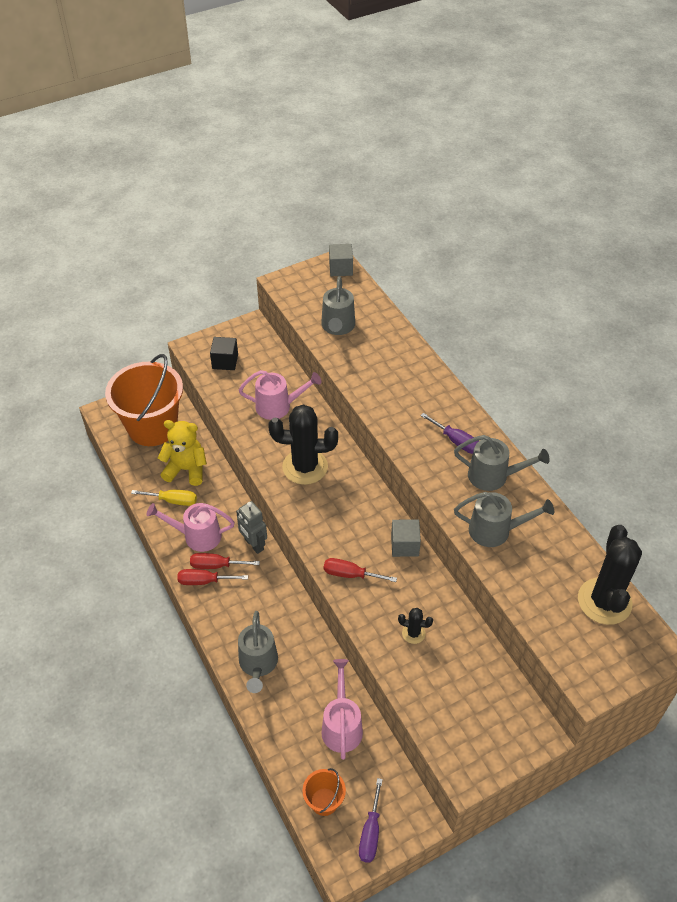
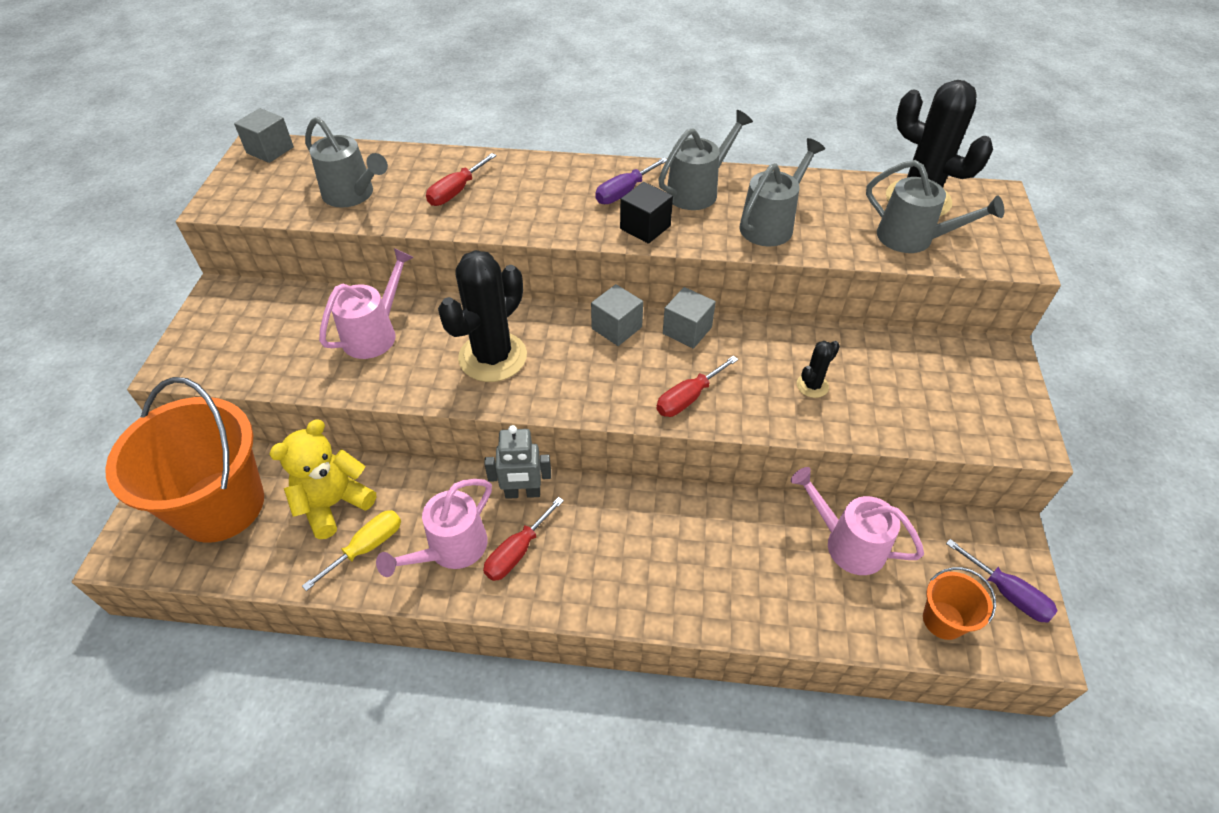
camera: 55 degrees left, 0 degrees up
red screwdriver [177,569,248,585] -> red screwdriver moved to [426,153,496,206]
black cube [210,337,238,370] -> black cube moved to [620,182,673,244]
grey watering can [238,611,278,693] -> grey watering can moved to [866,160,1004,253]
purple screwdriver [420,413,479,454] -> purple screwdriver turned 150 degrees clockwise [595,157,667,204]
none -> grey cube [591,284,643,346]

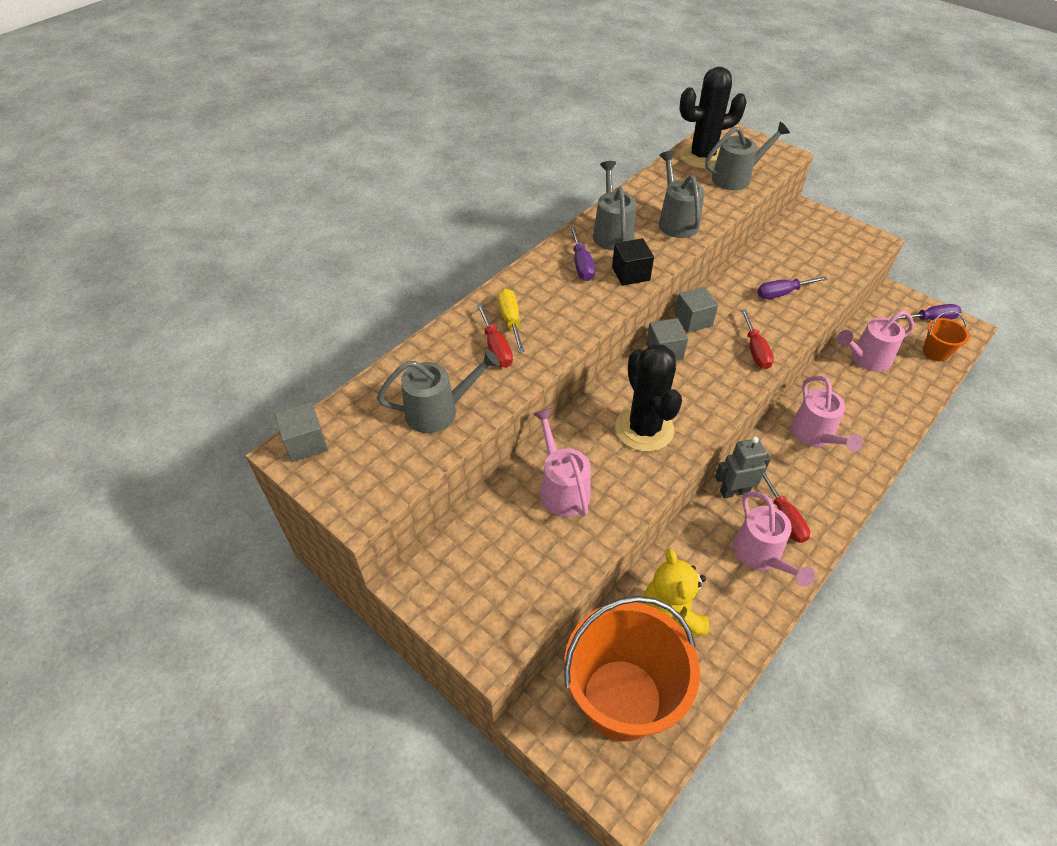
camera: 55 degrees left, 0 degrees up
yellow screwdriver [302,510,401,591] -> yellow screwdriver moved to [498,288,525,353]
grey robot [484,425,551,499] -> grey robot turned 135 degrees counterclockwise [715,437,771,499]
black cactus [797,341,840,398] -> purple screwdriver [757,276,827,299]
none -> pink watering can [791,376,863,452]

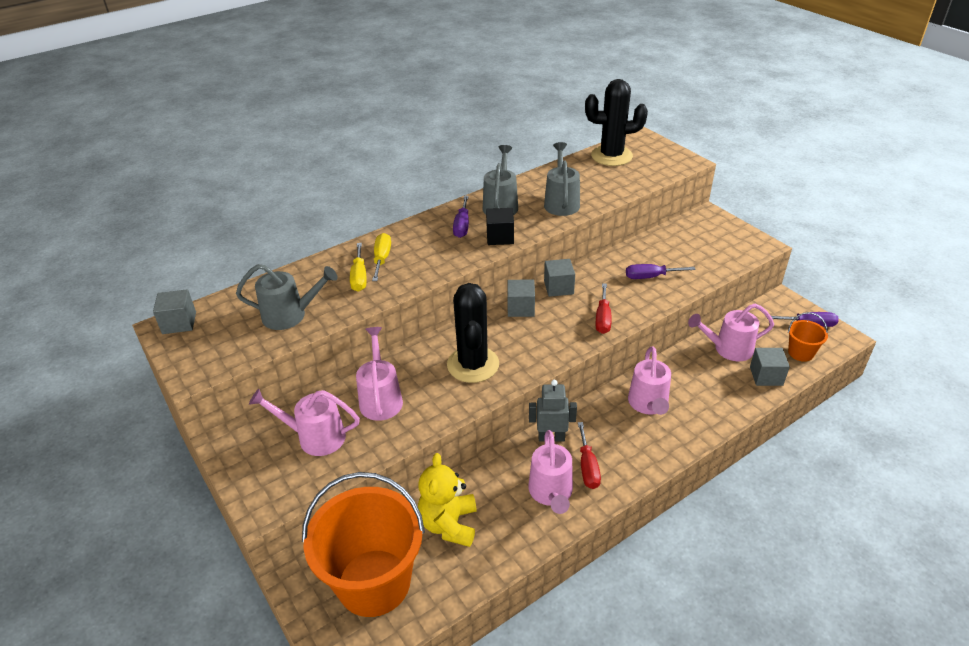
camera: 15 degrees right, 10 degrees down
red screwdriver [476,304,513,368] -> yellow screwdriver [350,243,366,292]
grey watering can [705,122,790,190] -> none
none -> pink watering can [249,389,360,456]
none -> grey cube [750,348,790,386]

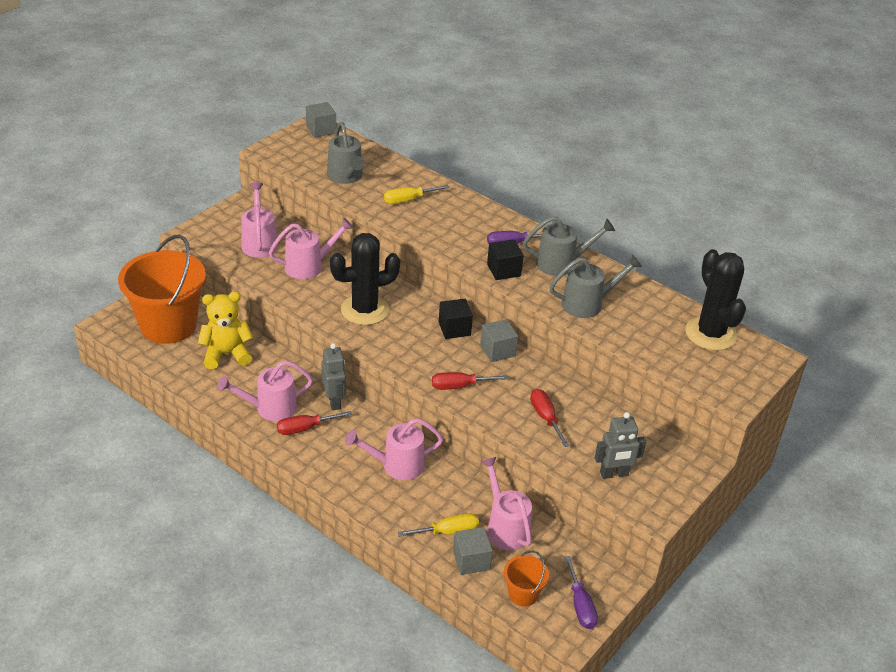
camera: 70 degrees right, 0 degrees up
yellow screwdriver [372,233,391,281] -> yellow screwdriver moved to [398,513,479,537]
grey cube [507,280,535,317] -> black cube [439,299,473,339]
purple screwdriver [626,264,696,279] -> red screwdriver [530,389,569,447]
none -> grey robot [595,412,646,479]

